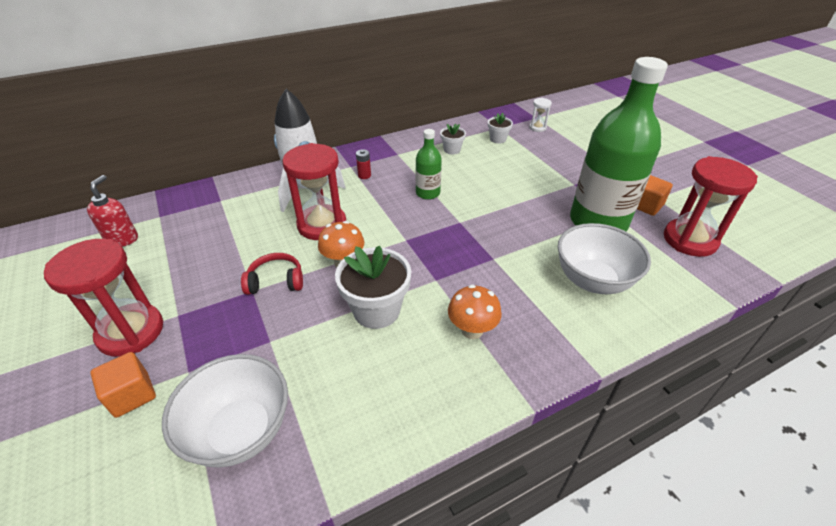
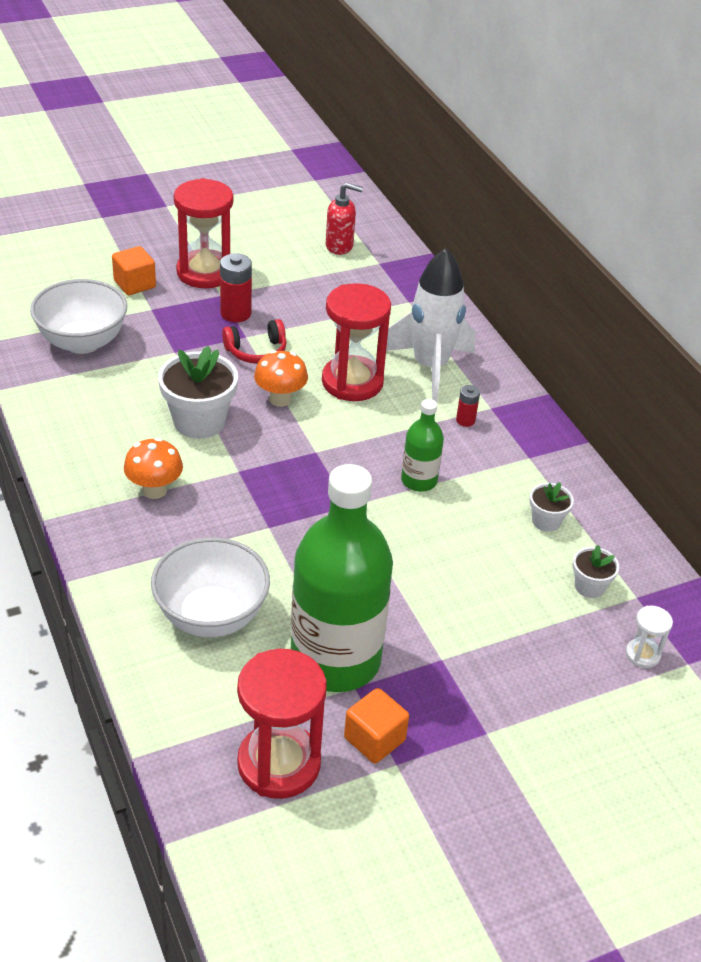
camera: 90 degrees right, 0 degrees up
red headphones [241,253,303,295] -> red headphones turned 75 degrees clockwise [222,319,286,364]
none -> red battery [220,254,252,322]

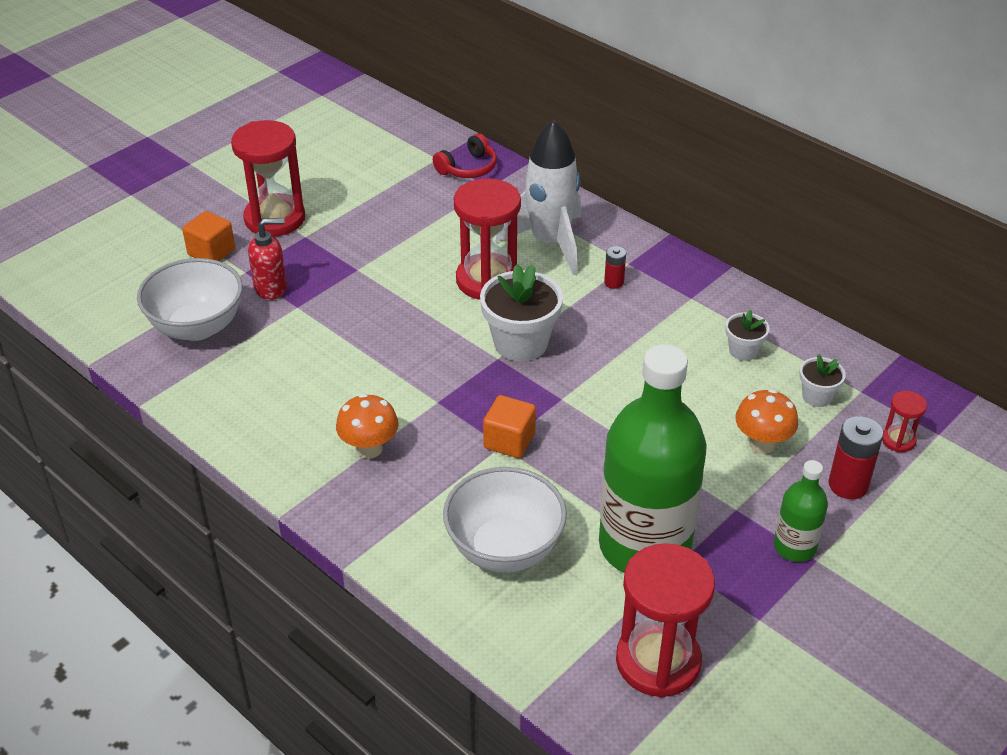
camera: 20 degrees left, 0 degrees up
white flower pot [158,346,238,439] -> white flower pot moved to [480,264,563,361]
red battery [220,254,252,322] -> red battery moved to [829,416,883,499]
red headphones [222,319,286,364] -> red headphones moved to [433,133,497,178]
orange mushroom [254,350,308,407] -> orange mushroom moved to [735,389,798,454]
red soap dispenser [326,183,363,255] -> red soap dispenser moved to [248,218,287,300]
orange cube [344,688,409,764] -> orange cube moved to [483,395,536,458]
green bottle [401,399,444,492] -> green bottle moved to [774,460,828,562]
white hourglass [626,606,673,668] -> red hourglass [882,391,927,452]

